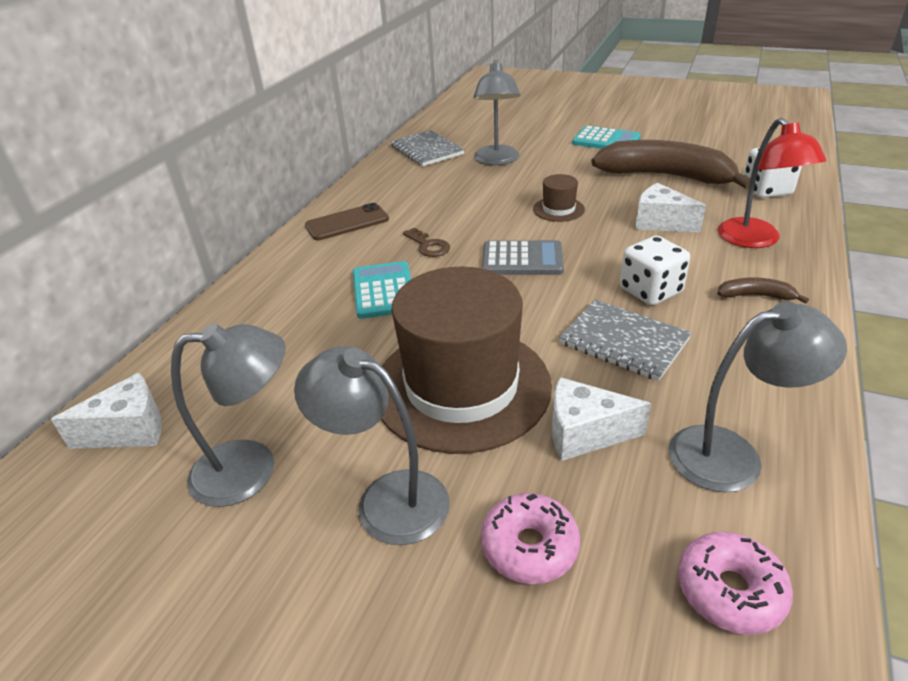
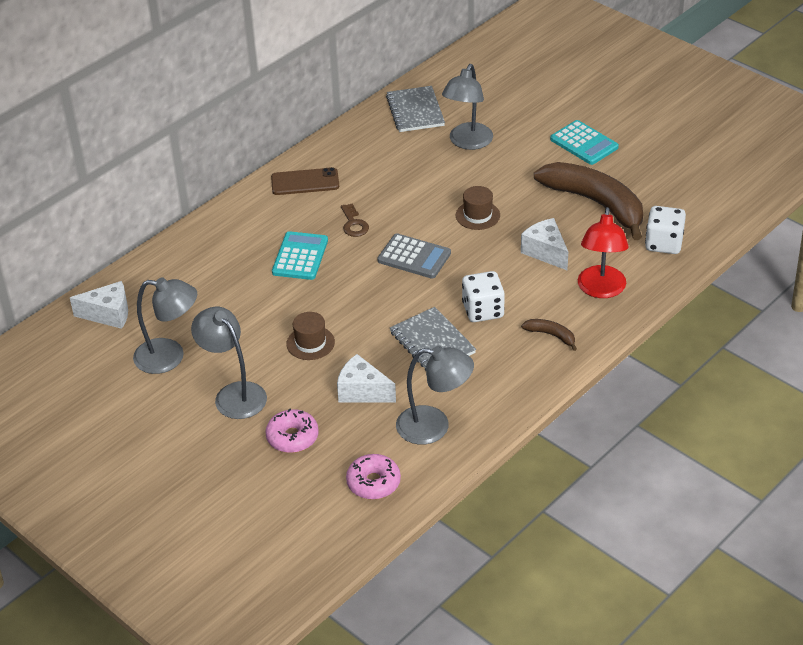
camera: 20 degrees right, 5 degrees up
brown hat [381,267,552,454] -> brown hat [286,312,335,360], size x0.41

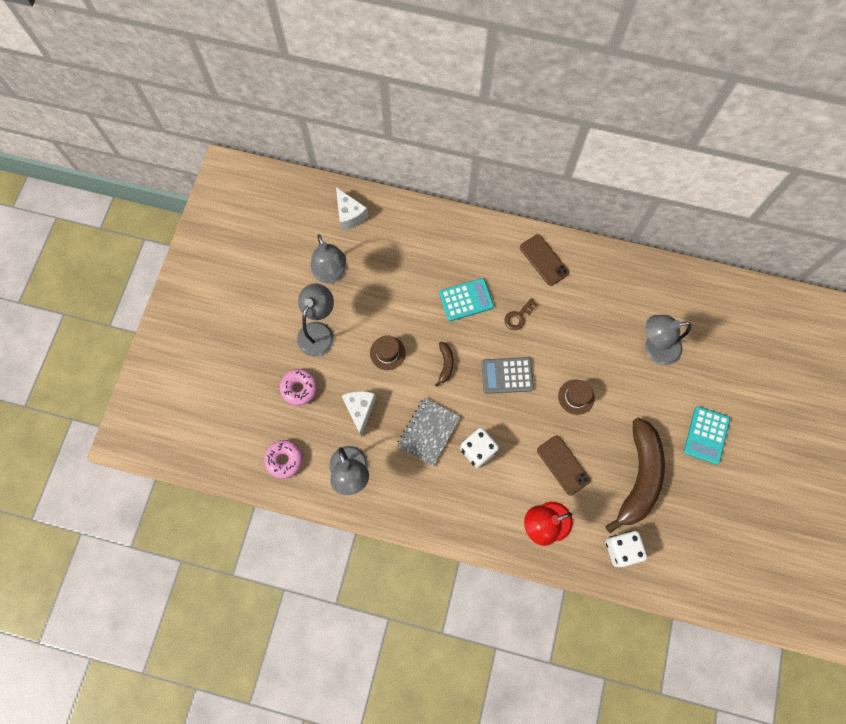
camera: 60 degrees right, 30 degrees up
grey calculator [377,234,451,279] -> grey calculator turned 90 degrees clockwise [481,357,534,394]
grey notebook [386,86,445,132] -> none
white cheese [521,218,568,270] -> brown phone [537,436,591,496]
brown banana [521,319,577,351] -> brown banana moved to [435,342,453,387]

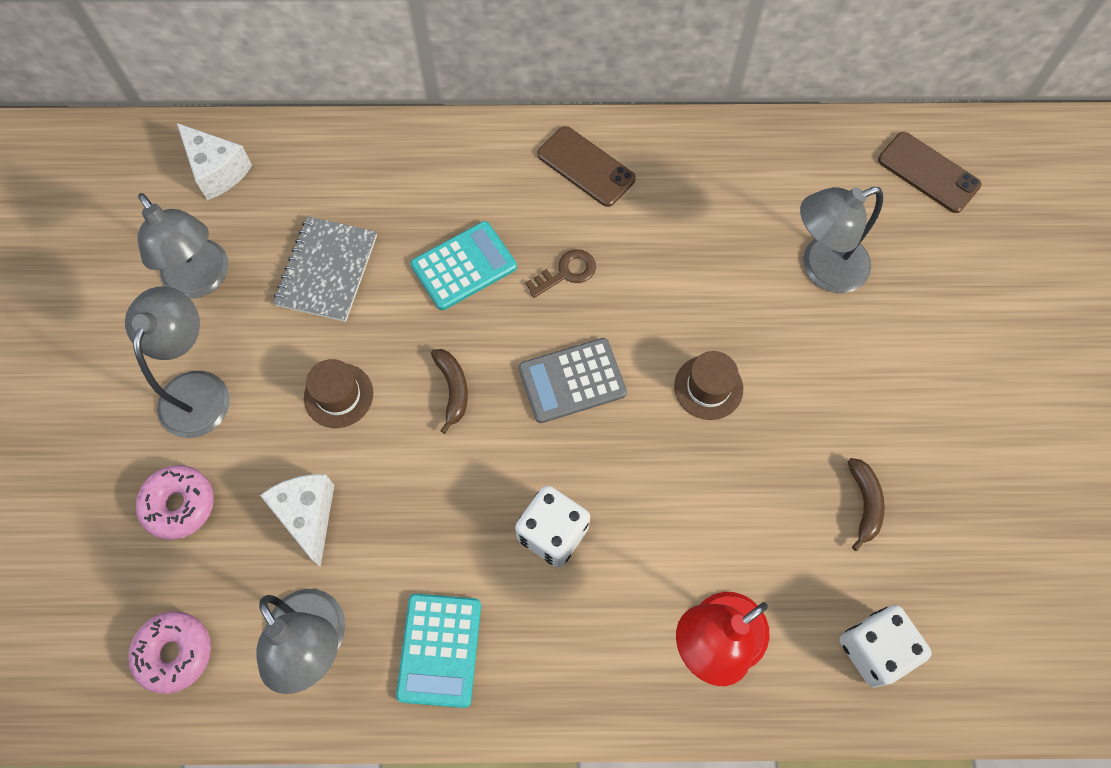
camera: 15 degrees left, 5 degrees down
grey notebook [397,397,460,466] -> grey notebook moved to [273,216,377,322]
brown key [504,298,538,330] -> brown key turned 150 degrees counterclockwise [525,249,596,298]
brown phone [537,436,591,496] -> brown phone moved to [878,132,982,213]
brown banana [605,418,665,533] -> brown banana [847,458,885,551], size x0.41
turquoise calculator [684,406,730,464] -> turquoise calculator moved to [396,594,481,708]

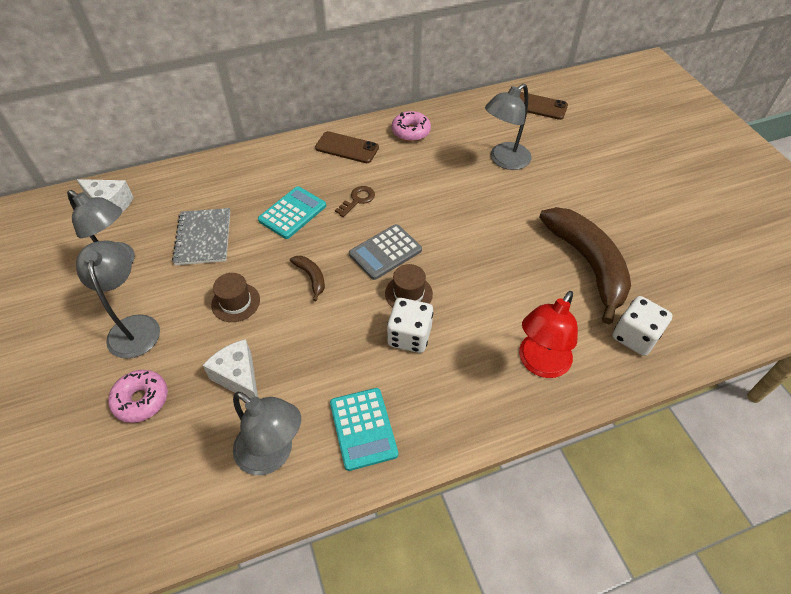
camera: 20 degrees left, 15 degrees down
pink donut [128,611,211,694] -> pink donut moved to [392,111,431,142]
brown hat [674,351,743,420] -> brown hat moved to [385,264,433,308]
brown banana [847,458,885,551] -> brown banana [539,207,631,324], size x2.43

